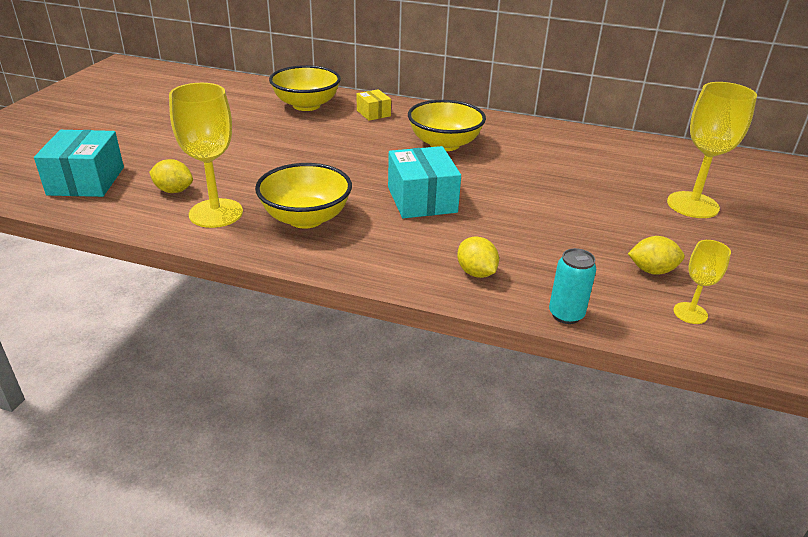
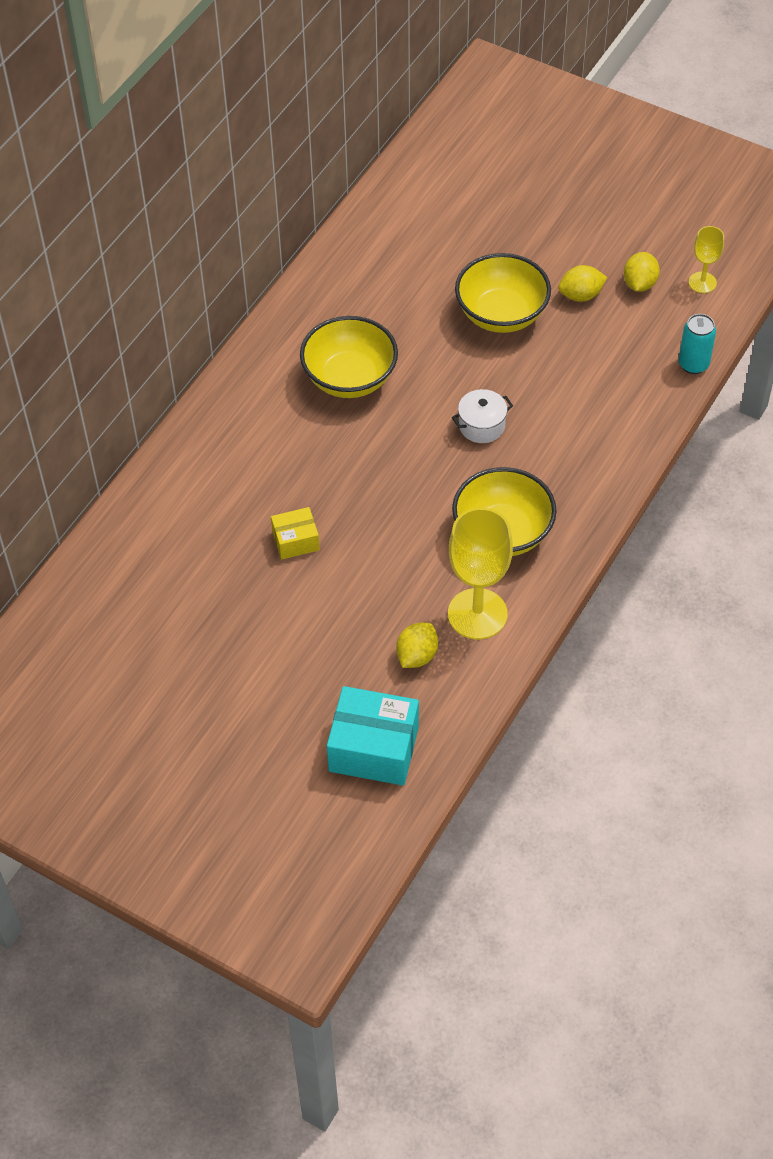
camera: 75 degrees left, 20 degrees up
yellow bowl [269,65,341,111] -> yellow bowl moved to [455,253,551,333]
yellow box [357,89,391,121] -> yellow box moved to [271,507,320,560]
turquoise box [388,146,461,218] -> white pot [452,389,513,443]
yellow lemon [457,236,499,278] -> yellow lemon moved to [558,265,607,302]
yellow goblet [667,82,757,218] -> none

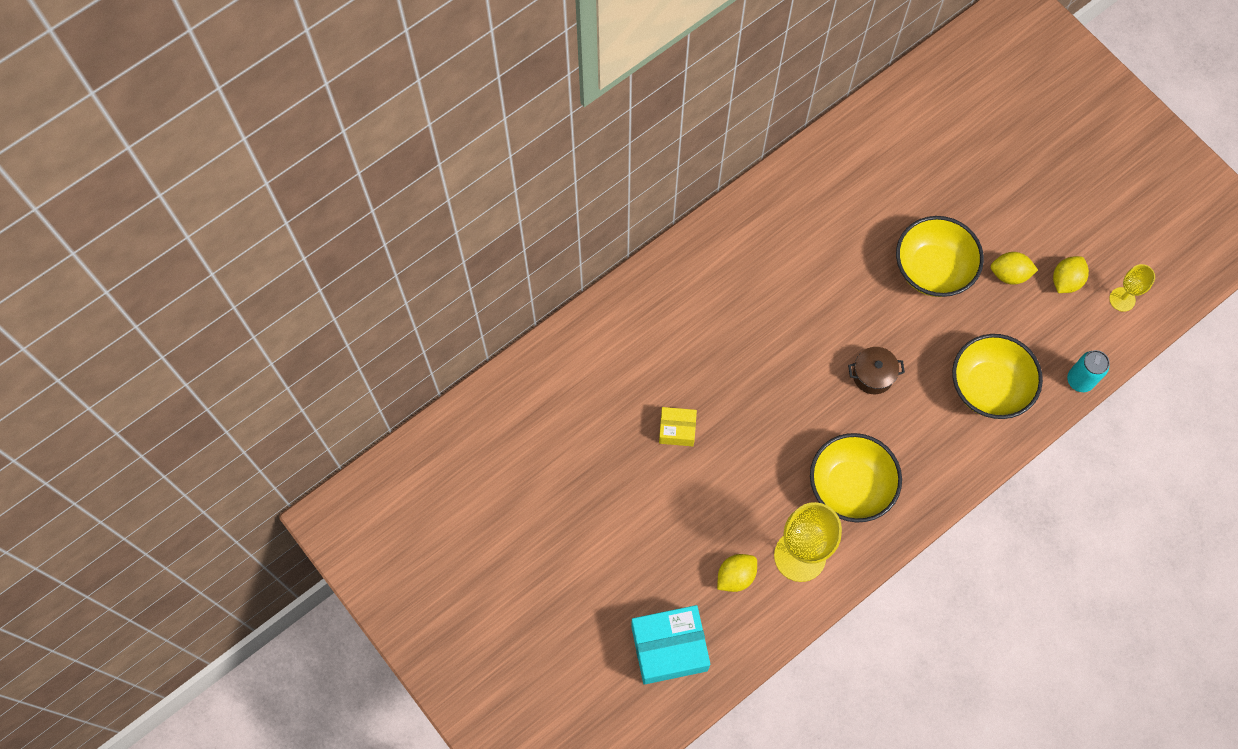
camera: 20 degrees right, 15 degrees up
yellow bowl [300,316,398,398] -> yellow bowl moved to [952,334,1043,419]
turquoise box [327,686,419,786] -> turquoise box turned 45 degrees counterclockwise [631,605,710,685]
white pot [452,389,513,443] -> brown pot [848,347,905,394]

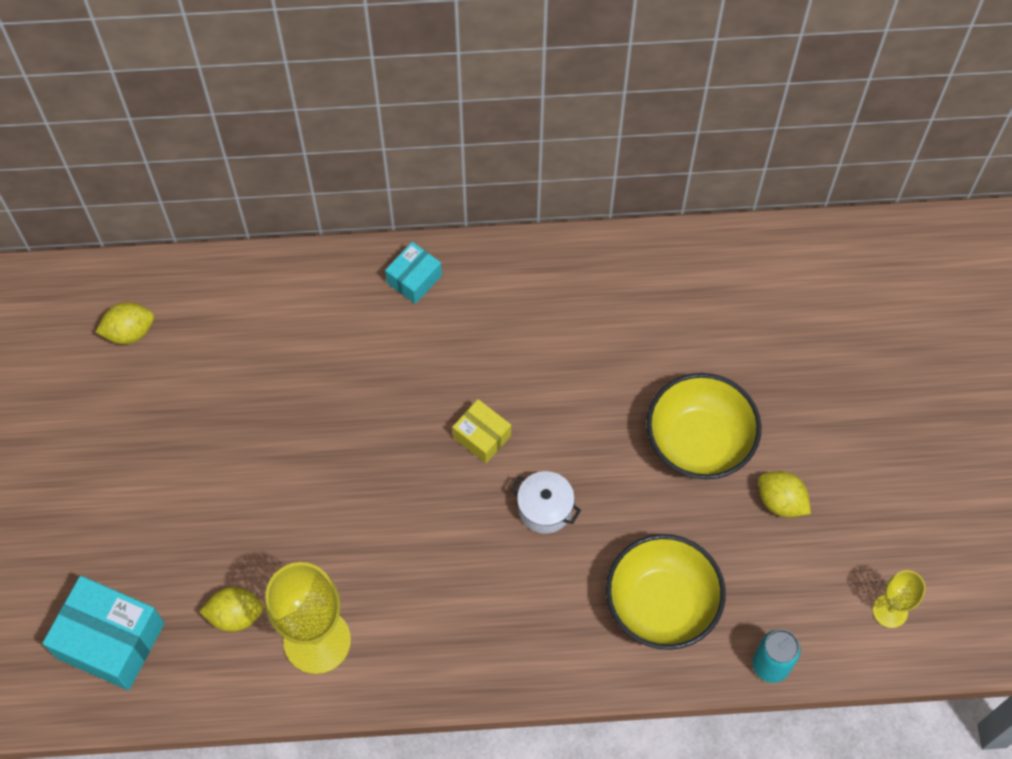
camera: 35 degrees right, 5 degrees down
yellow box [659,407,697,446] -> yellow box moved to [452,399,511,463]
yellow bowl [810,433,902,522] -> none
brown pot [848,347,905,394] -> white pot [511,471,581,534]
yellow lemon [1053,256,1089,293] -> yellow lemon moved to [96,302,154,344]
none -> turquoise box [385,242,442,304]

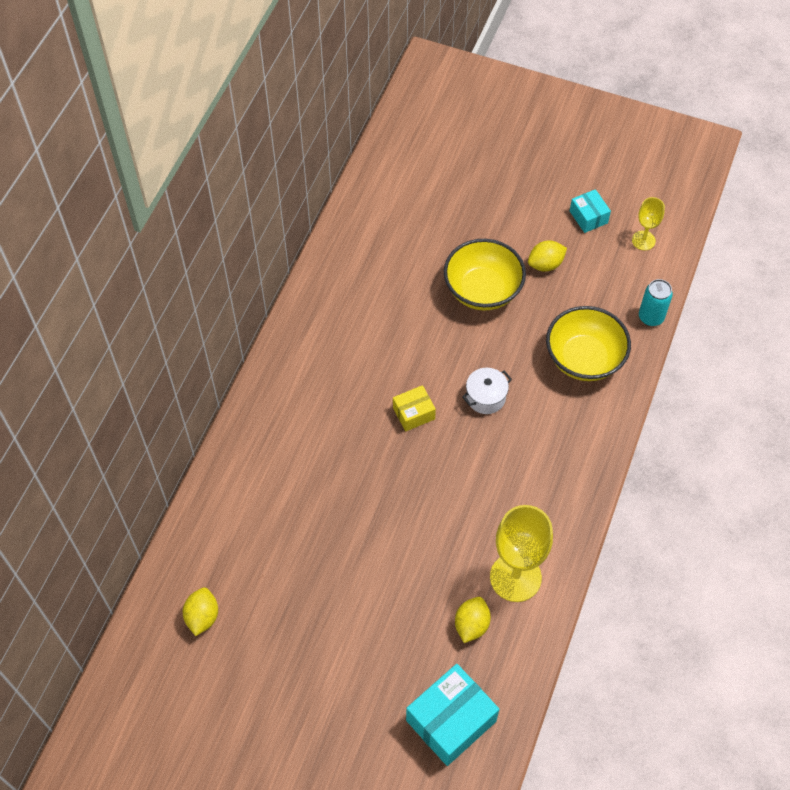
camera: 65 degrees left, 5 degrees down
turquoise box [385,242,442,304] -> turquoise box moved to [570,189,611,233]

